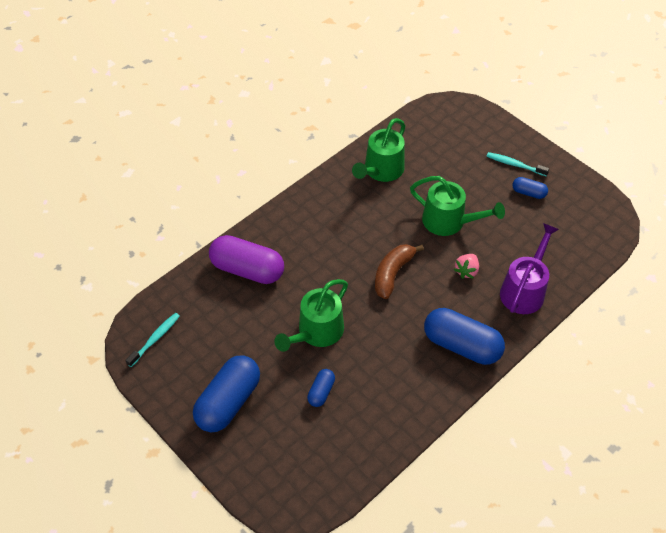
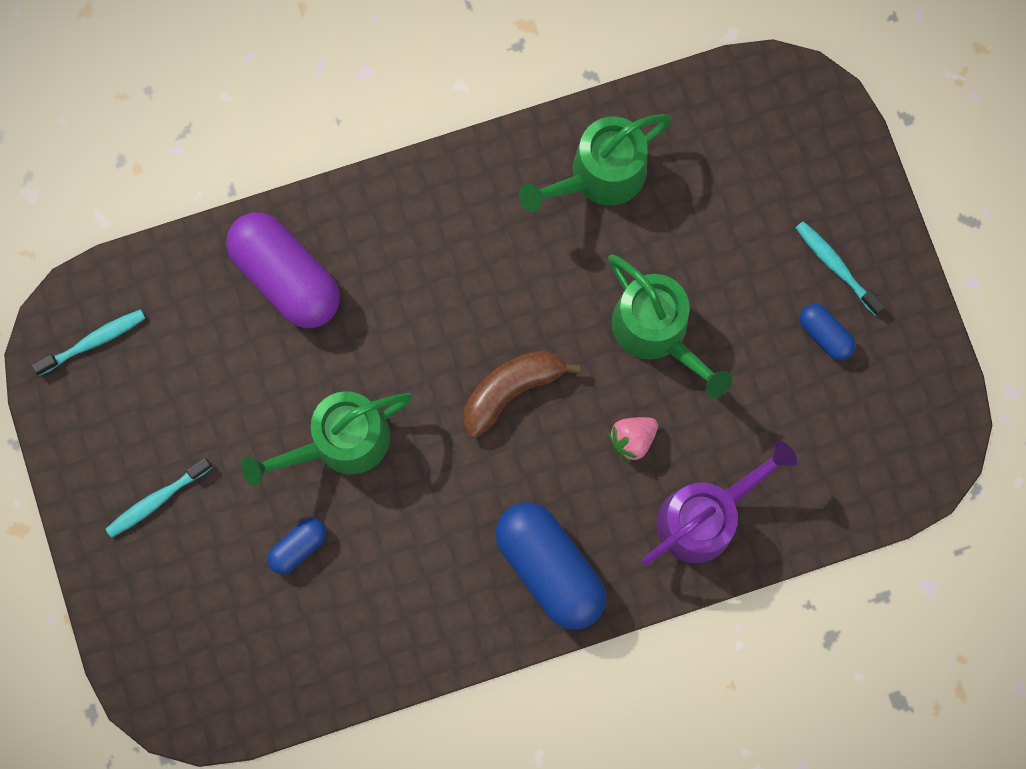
camera: 25 degrees right, 25 degrees up
blue capsule [193,355,260,432] -> turquoise toothbrush [106,458,213,538]

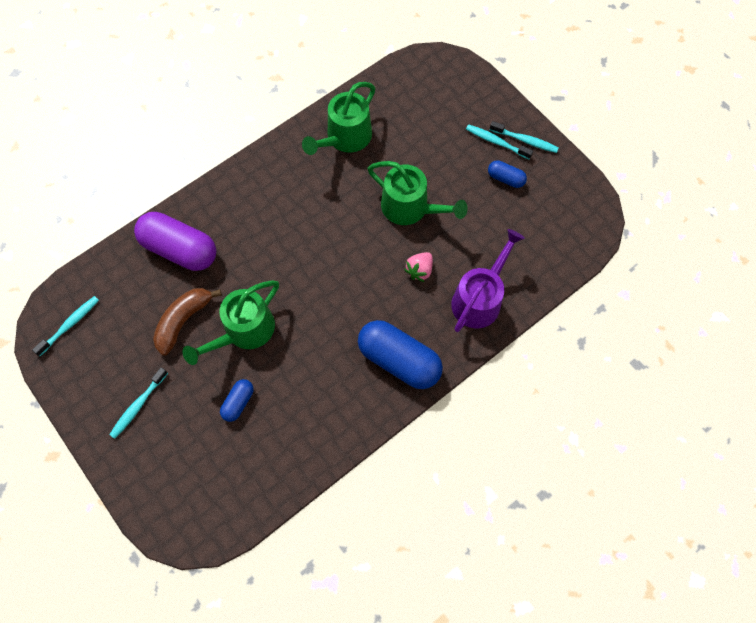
camera: 20 degrees left, 10 degrees down
brown banana [463,350,581,438] -> brown banana moved to [153,288,222,356]
none -> turquoise toothbrush [490,121,558,153]

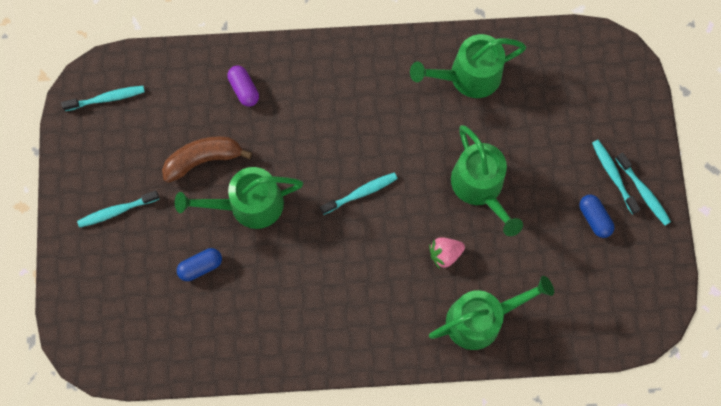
camera: 35 degrees right, 5 degrees up
purple capsule [134,212,216,271] -> purple capsule [227,65,259,107], size x0.49
blue capsule [358,320,443,389] -> none
purple watering can [451,229,525,332] -> green watering can [429,276,554,350]
none -> turquoise toothbrush [320,173,398,215]

